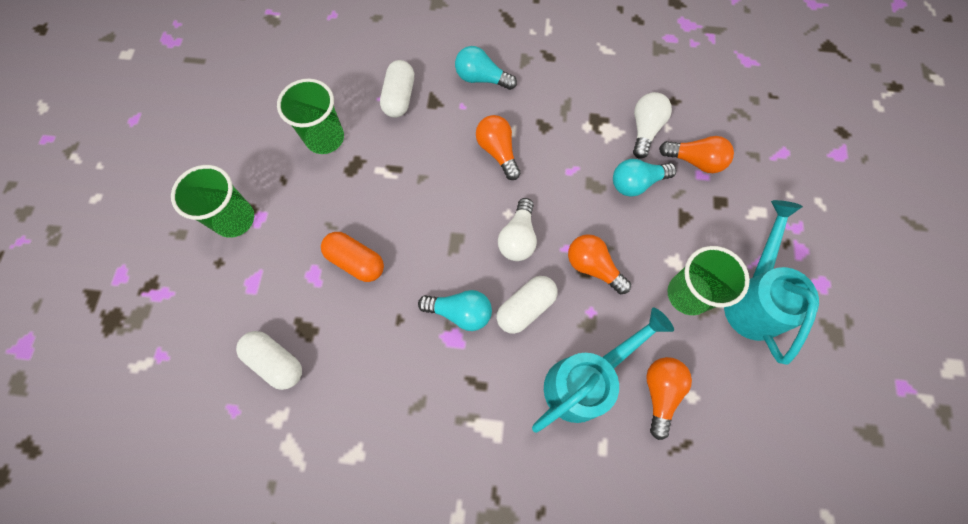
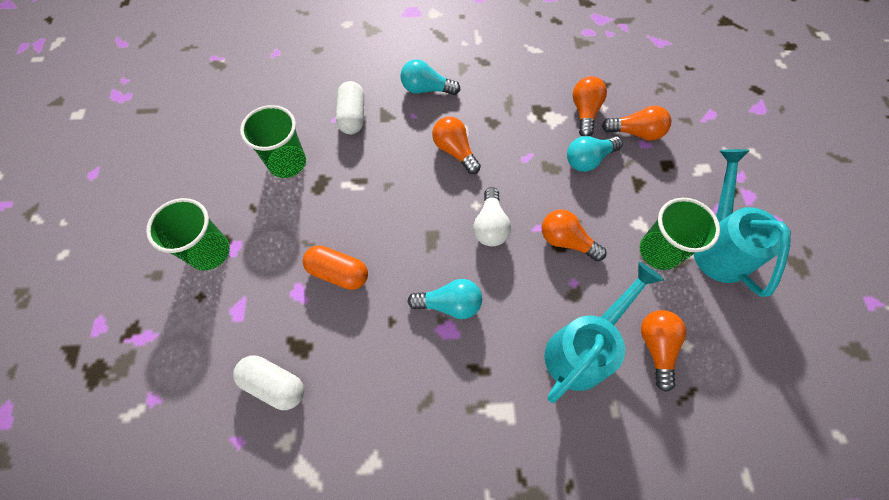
camera: 10 degrees left, 5 degrees down
white capsule [496,276,558,334] -> none
white light bulb [633,92,672,159] -> orange light bulb [573,76,607,136]

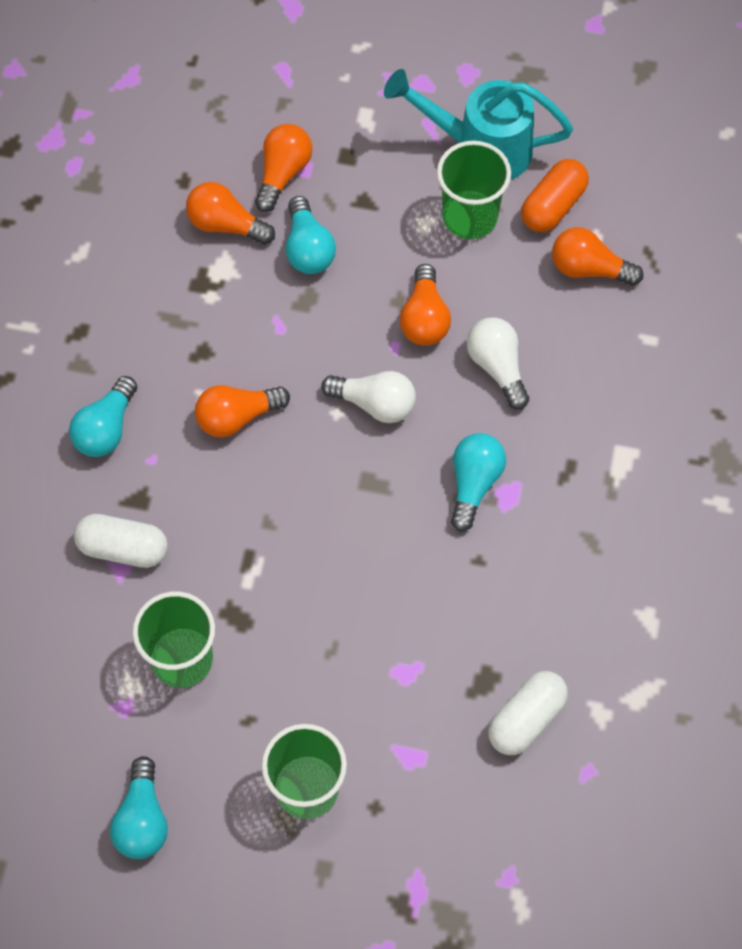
camera: 75 degrees left, 0 degrees up
orange capsule [303,246,368,290] -> orange capsule moved to [521,159,589,232]
orange light bulb [542,210,606,261] -> orange light bulb turned 45 degrees counterclockwise [400,264,451,346]
turquoise watering can [545,262,664,403] -> none
none -> turquoise light bulb [110,756,168,859]
none -> white light bulb [467,317,529,410]

